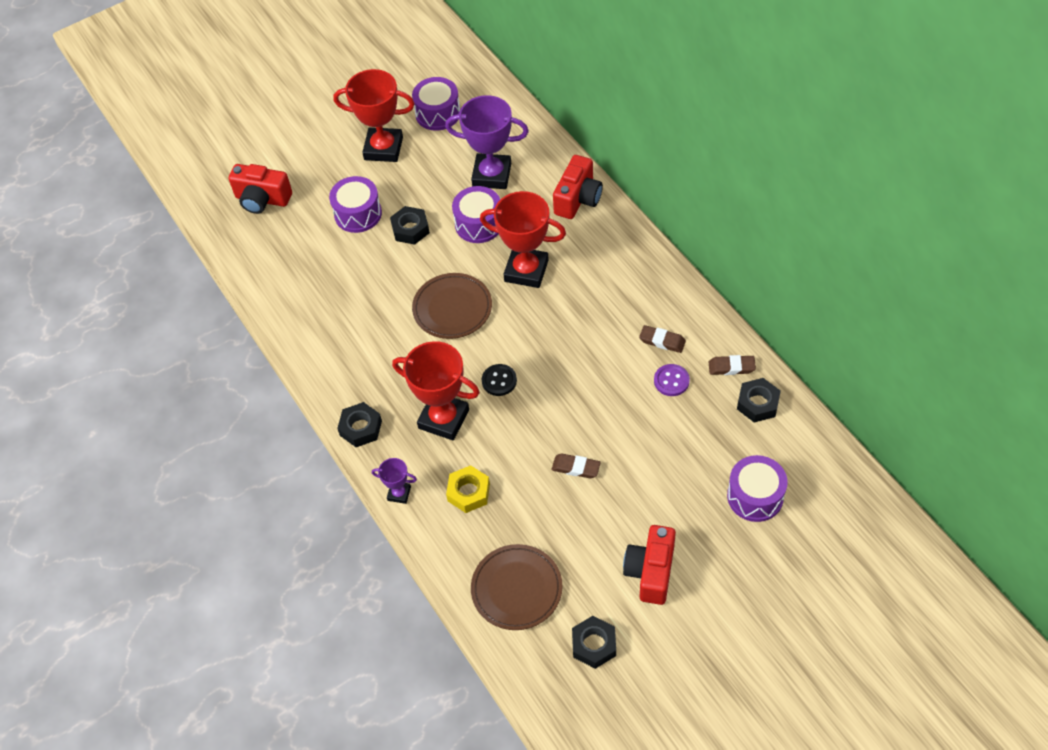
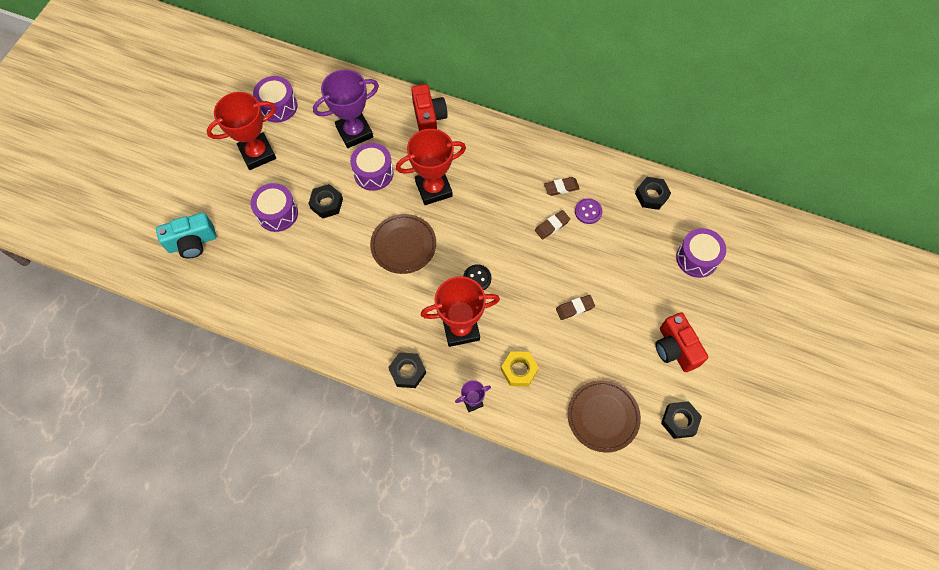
camera: 40 degrees left, 10 degrees up
red camera [229,164,292,214] -> turquoise camera [156,212,216,258]
brown eraser [709,355,756,375] -> brown eraser moved to [535,210,570,240]

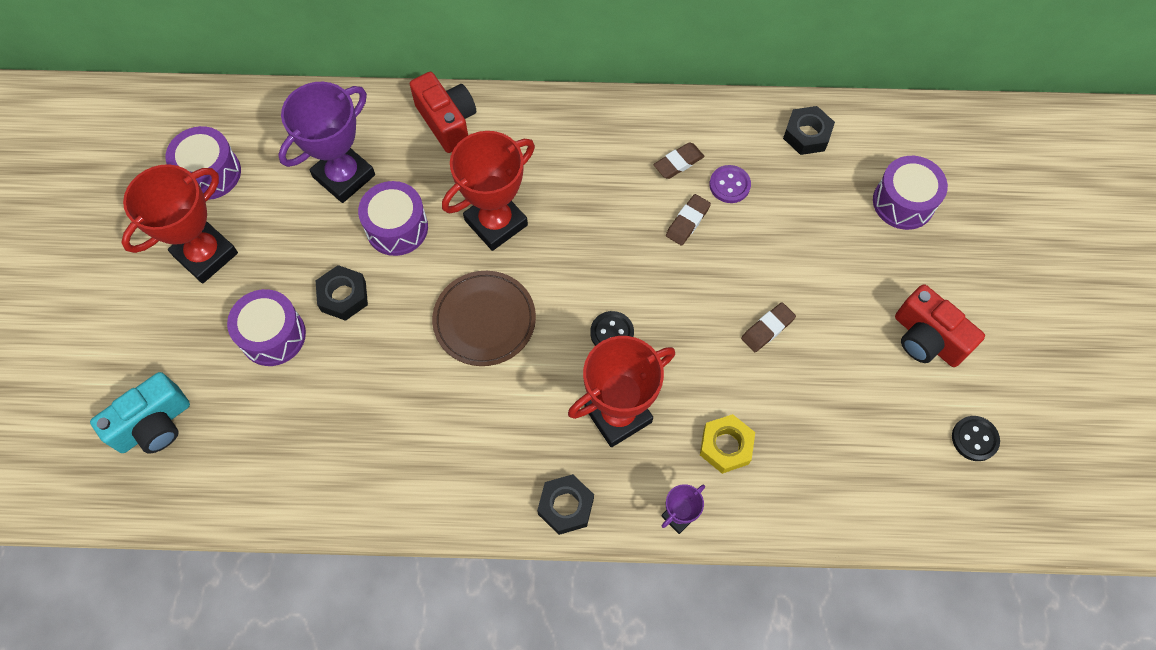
camera: 20 degrees left, 0 degrees up
brown plate [568,380,641,453] -> none
black nut [661,401,702,439] -> black button [952,416,1000,461]

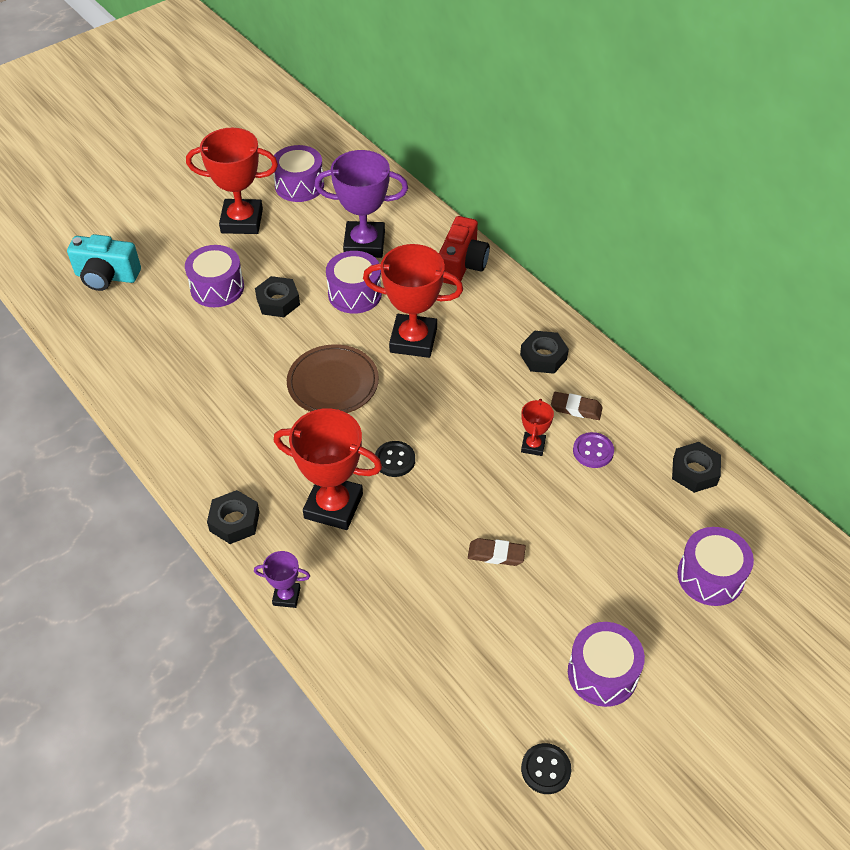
camera: 50 degrees right, 15 degrees down
brown eraser [666,194,711,246] -> red trophy [521,399,554,456]
yellow nut [700,414,755,474] -> none
red camera [895,284,985,367] -> purple drum [568,622,645,707]
none -> black nut [520,331,569,374]

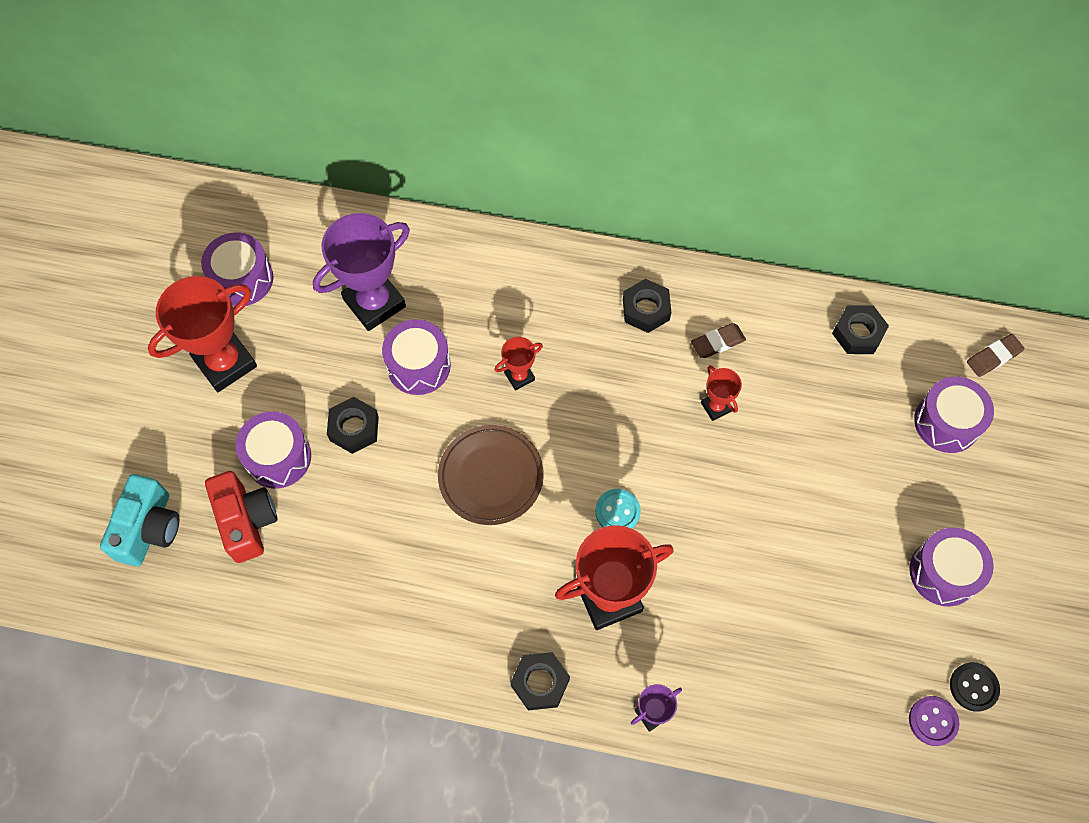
camera: 40 degrees left, 15 degrees up
turquoise camera [67,234,141,291] -> turquoise camera turned 45 degrees counterclockwise [100,474,179,566]
red trophy [363,244,463,358] -> red trophy [494,337,543,391], size x0.48
black button [375,441,415,477] -> turquoise button [595,489,641,529]
red camera [439,216,490,285] -> red camera moved to [205,471,277,563]
brown eraser [468,538,526,566] -> brown eraser moved to [967,334,1024,377]
purple button [573,432,614,468] -> purple button moved to [909,696,959,746]

